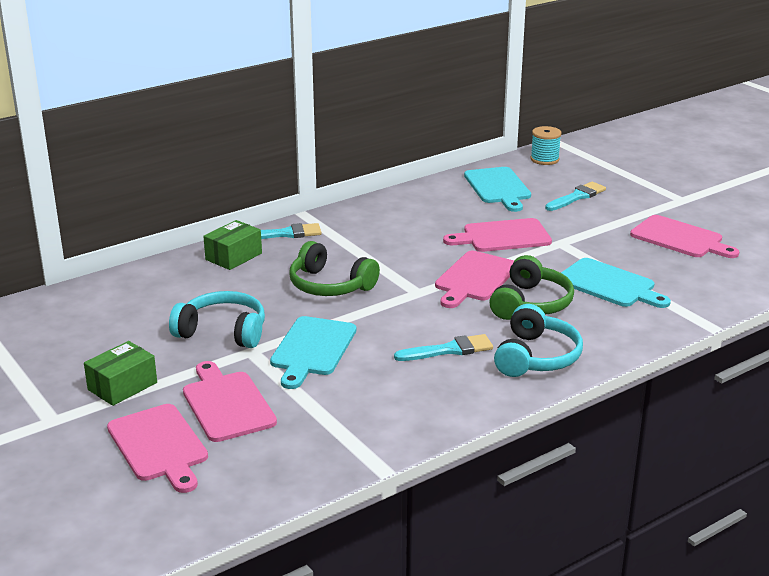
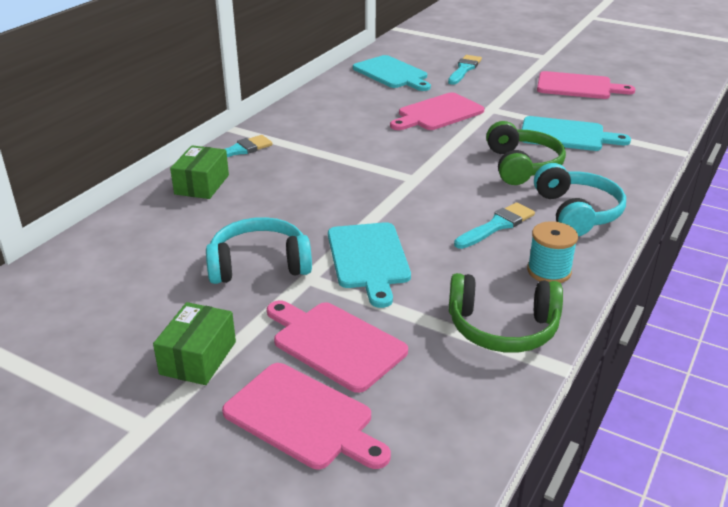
camera: 25 degrees left, 5 degrees up
green headphones [290,241,380,296] -> green headphones moved to [449,273,563,353]
pink cutting board [435,251,514,308] -> none
turquoise spool [530,126,562,165] -> turquoise spool moved to [527,221,578,283]

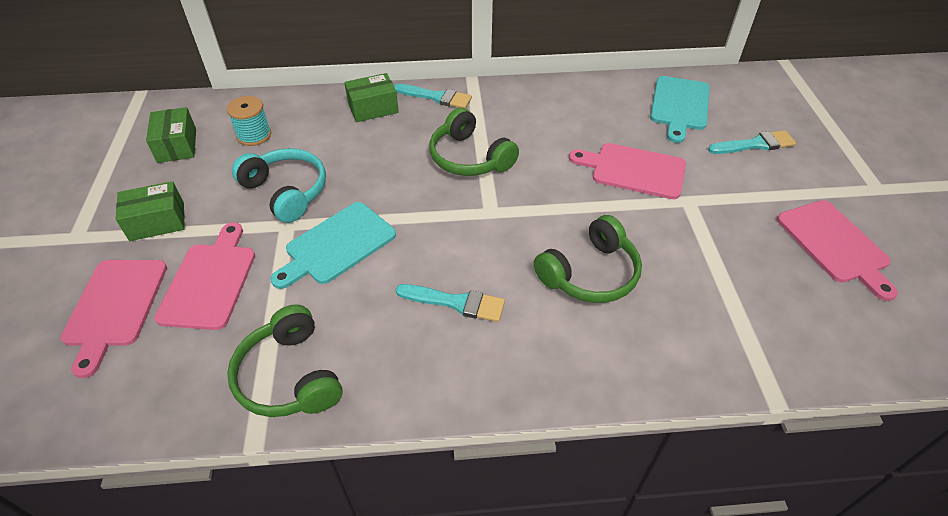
camera: 55 degrees right, 15 degrees up
turquoise cutting board [521,116,631,151] -> none
turquoise spool [527,221,578,283] -> turquoise spool moved to [227,96,271,146]
turquoise headphones [534,163,626,236] -> none
none -> green box [146,107,196,163]
none -> green headphones [429,108,519,176]

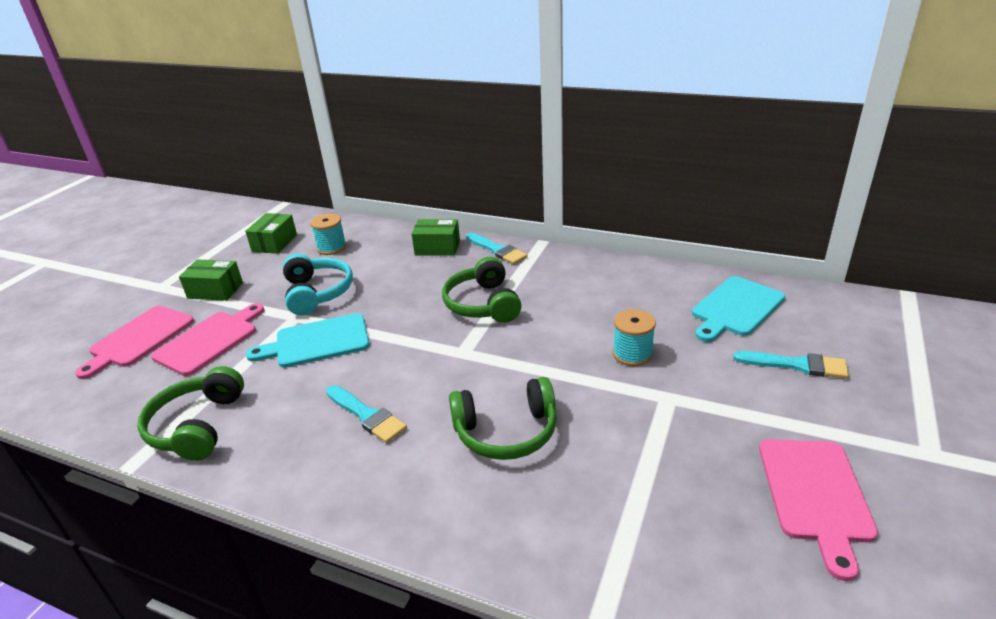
camera: 30 degrees right, 15 degrees down
pink cutting board [569,143,686,199] -> turquoise spool [613,309,656,366]

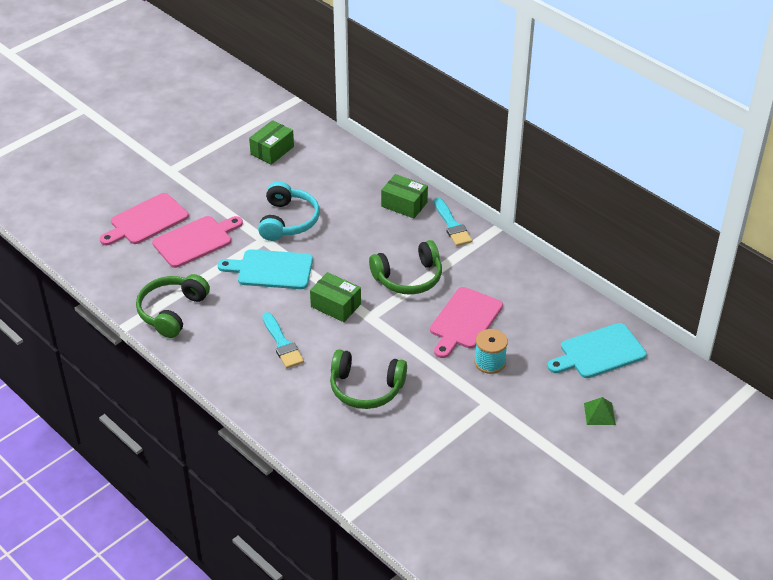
camera: 20 degrees right, 10 degrees up
green box [179,260,243,301] -> green box moved to [310,272,361,322]
turquoise spool [310,214,347,255] -> none
green headphones [442,257,521,323] -> green headphones turned 120 degrees counterclockwise [369,240,442,294]
turquoise brush [733,351,849,379] -> green pyramid [584,397,616,425]
pink cutting board [759,439,878,581] -> pink cutting board moved to [430,287,503,358]

